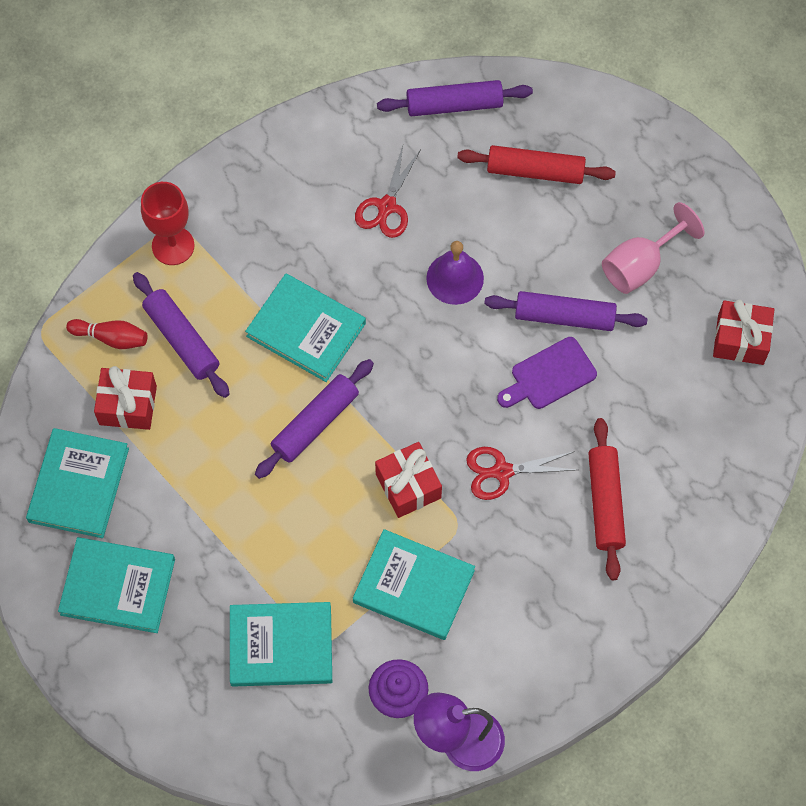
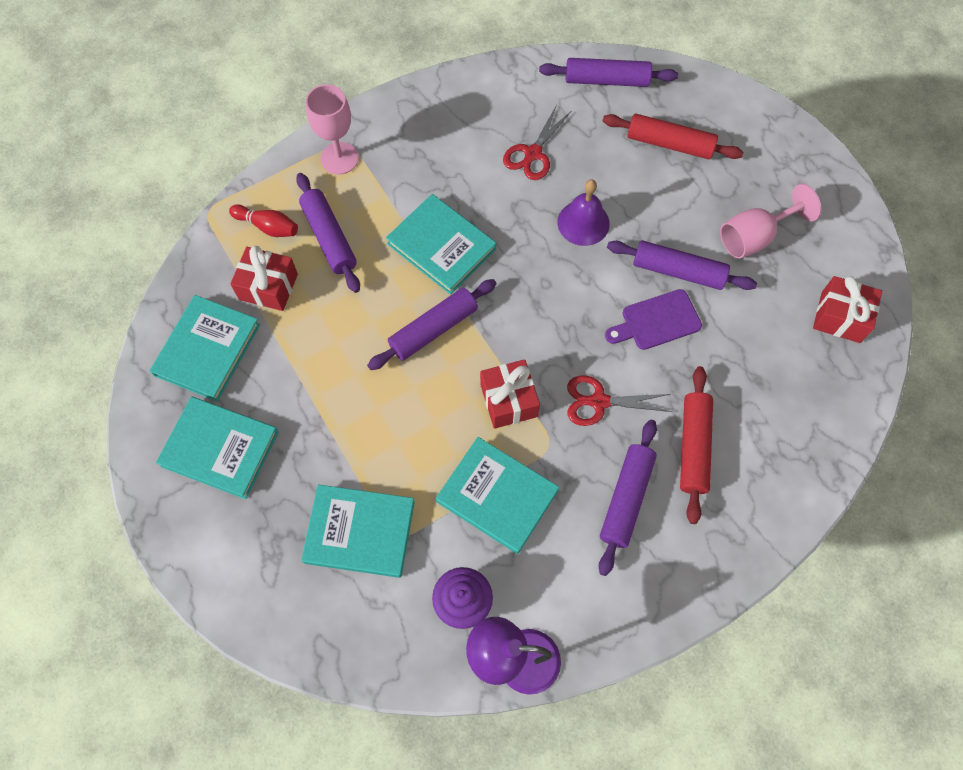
camera: 10 degrees right, 0 degrees up
red goblet [141,182,194,265] -> pink goblet [306,84,359,175]
none -> purple rolling pin [599,420,657,576]

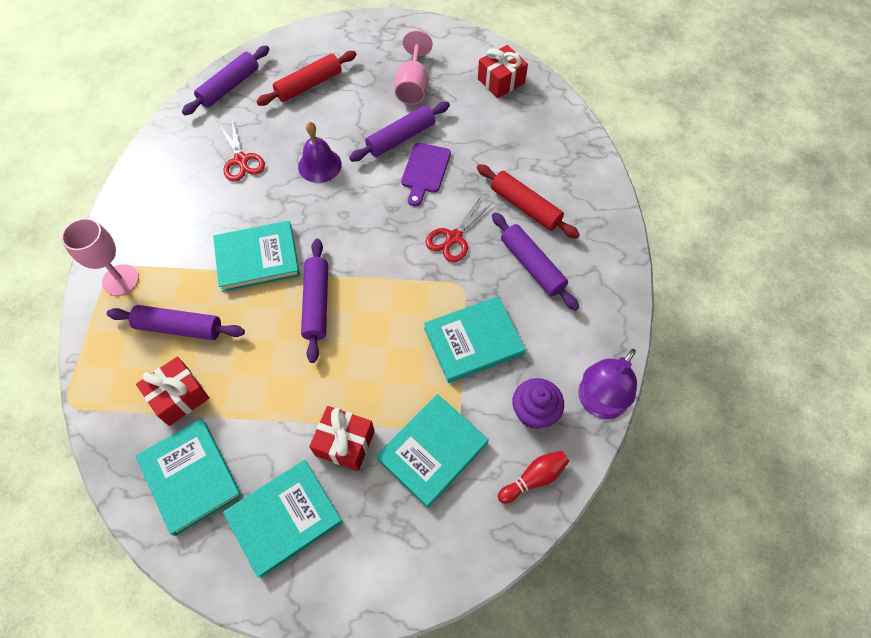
camera: 55 degrees left, 5 degrees down
red bowling pin [229,205,298,237] -> red bowling pin moved to [498,451,569,504]
red gift [480,359,540,429] -> red gift moved to [309,406,375,471]

